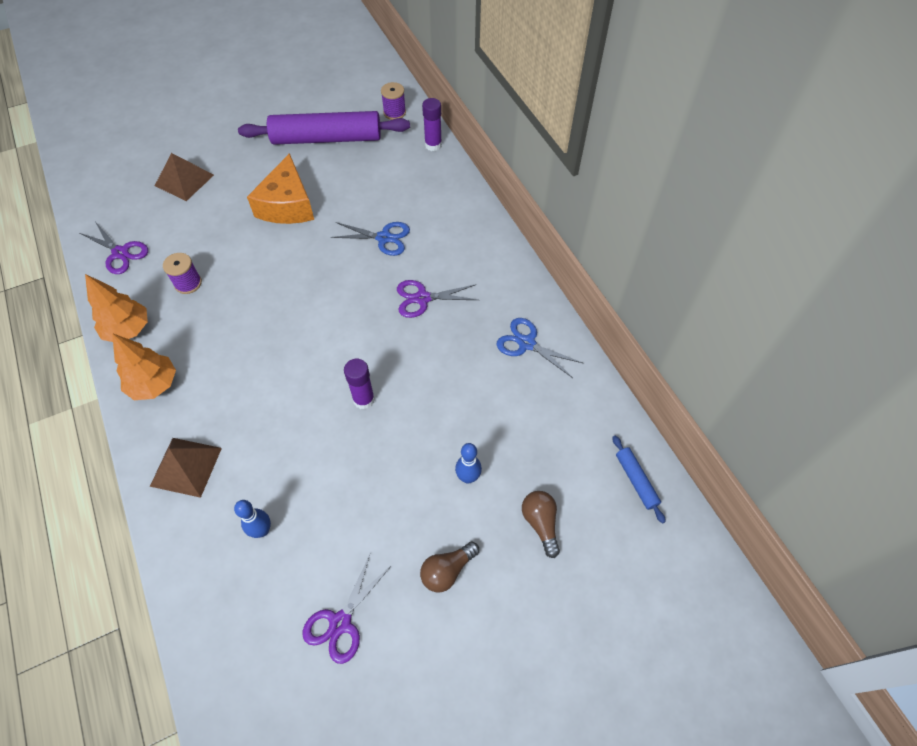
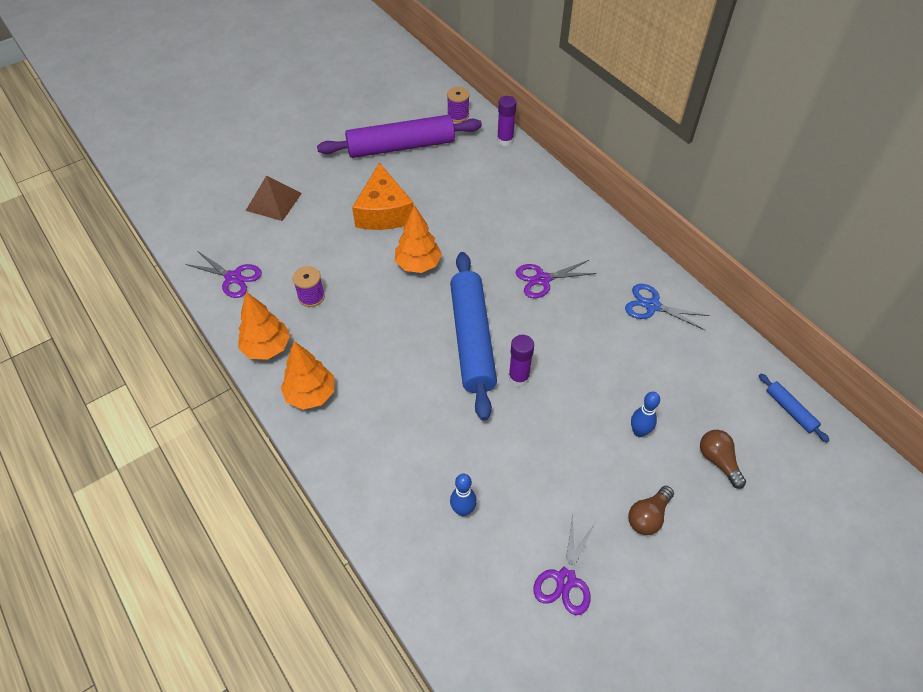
camera: 10 degrees left, 5 degrees down
brown pyramid [150,438,222,498] -> none
blue scissors [331,222,410,256] -> none
none -> orange tree [395,205,442,273]
none -> blue rolling pin [450,252,497,421]

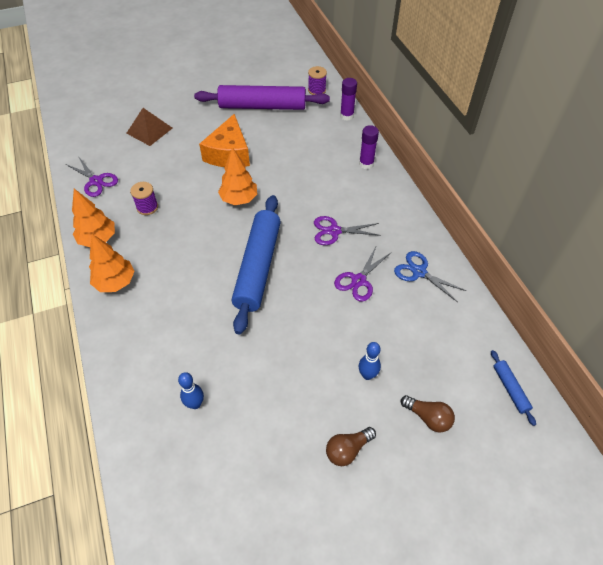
camera: 15 degrees right, 0 degrees up
purple glue stick [508,335,534,387] -> purple glue stick moved to [359,125,379,169]
purple scissors [533,514,595,615] -> purple scissors moved to [334,247,390,302]
brown light bulb [700,430,746,489] -> brown light bulb turned 135 degrees clockwise [401,395,455,433]

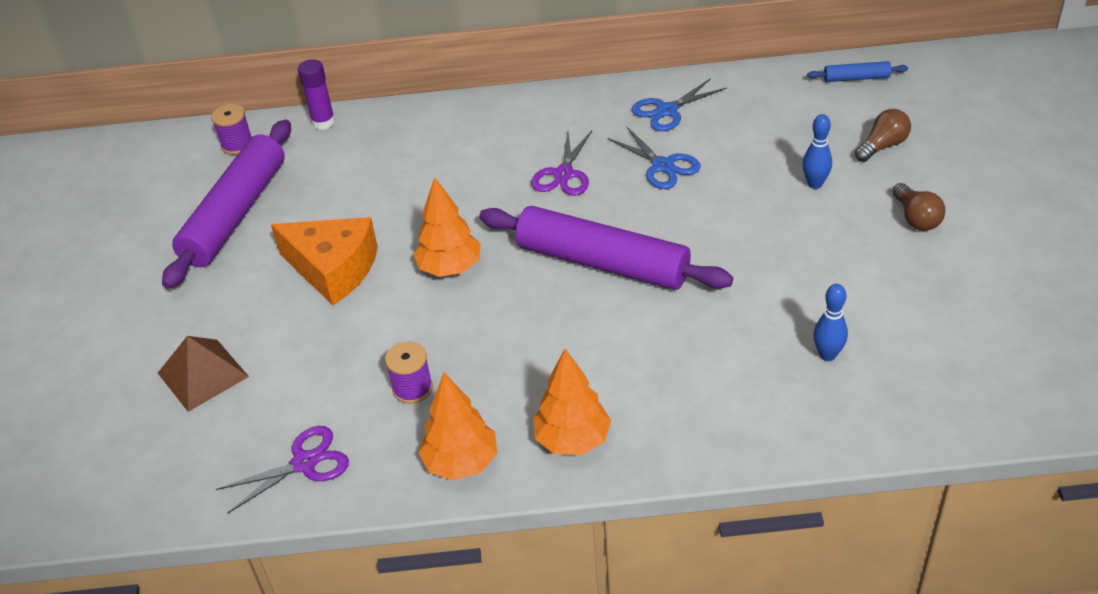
camera: 70 degrees left, 10 degrees down
blue rolling pin [232,195,281,334] -> purple rolling pin [479,206,733,290]
purple scissors [334,247,390,302] -> blue scissors [608,126,701,189]
purple glue stick [359,125,379,169] -> none

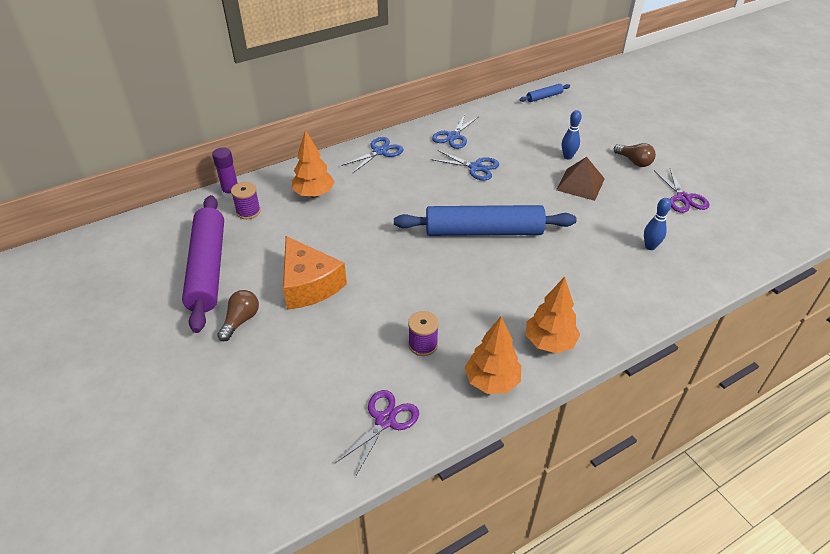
camera: 30 degrees left, 0 degrees up
brown pyramid [158,336,249,412] -> brown pyramid moved to [556,157,605,201]
purple spool [211,104,252,155] -> purple spool moved to [231,182,261,219]
orange cheese [271,217,378,305] -> orange cheese turned 60 degrees clockwise [283,236,347,310]
orange tree [413,177,481,277] -> orange tree moved to [292,130,335,198]
purple rolling pin [479,206,733,290] -> blue rolling pin [394,205,577,236]
purple scissors [531,131,592,196] -> purple scissors moved to [654,168,710,213]
brown light bulb [855,109,911,162] -> brown light bulb moved to [217,290,259,341]
none -> blue scissors [341,137,404,174]

